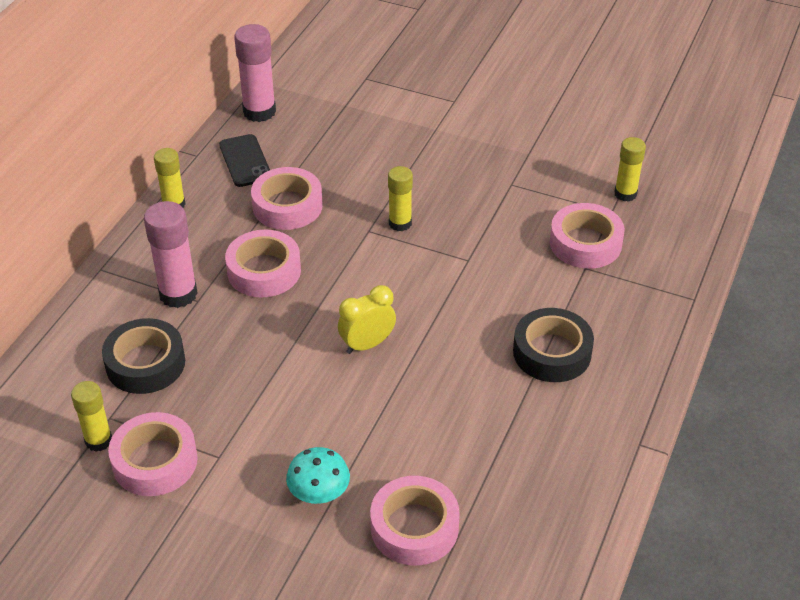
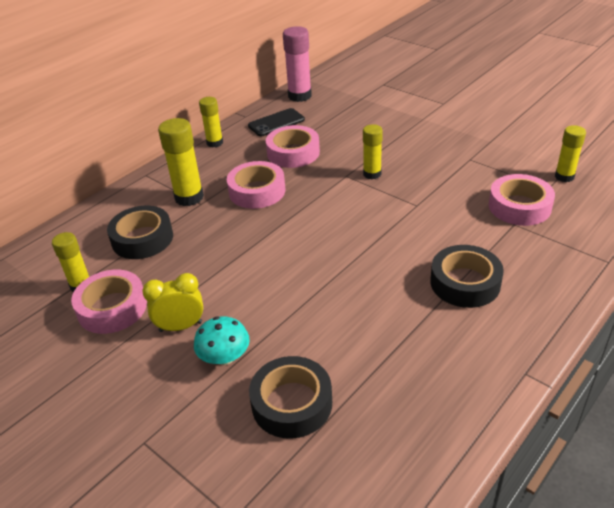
camera: 20 degrees right, 5 degrees down
pink glue stick [144,201,198,308] -> yellow glue stick [158,118,204,206]
black phone [219,134,270,187] -> black phone turned 60 degrees clockwise [248,108,305,136]
yellow clock [338,285,396,354] -> yellow clock moved to [142,273,203,332]
pink tape [370,476,460,566] -> black tape [249,356,332,439]

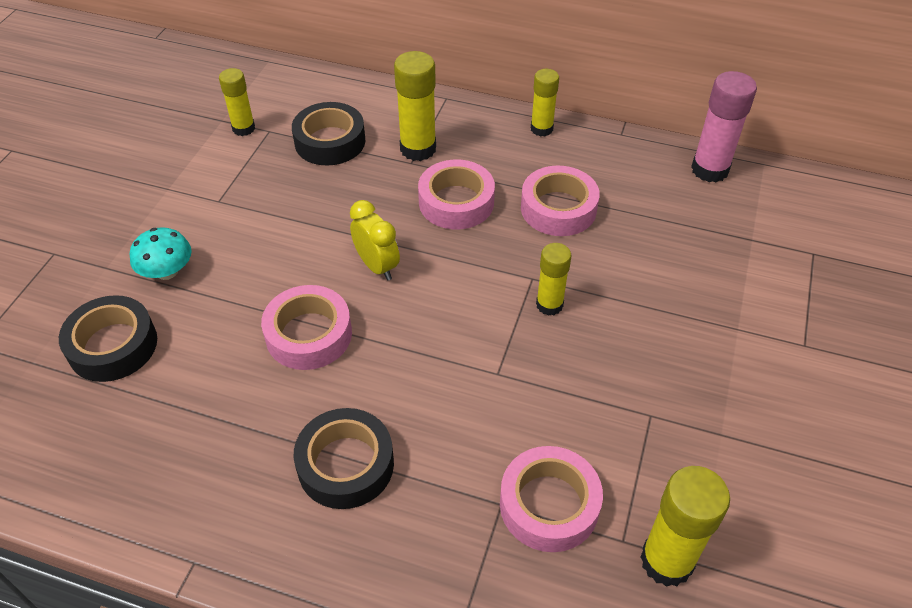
camera: 65 degrees right, 10 degrees up
pink tape [71,270,147,334] -> pink tape moved to [261,285,352,370]
yellow clock [142,273,203,332] -> yellow clock moved to [350,200,400,281]
black phone [248,108,305,136] -> none
yellow glue stick [555,125,586,182] -> yellow glue stick [641,466,730,587], size x1.56

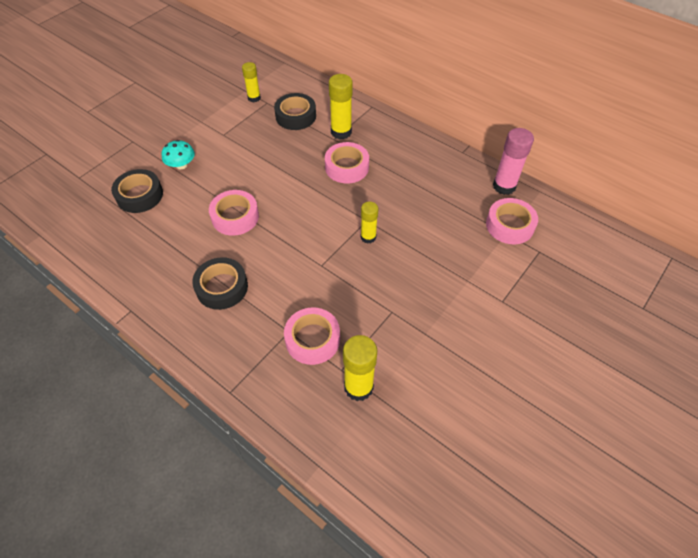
camera: 20 degrees right, 5 degrees up
yellow clock [350,200,400,281] -> none
pink tape [521,165,600,236] -> pink tape moved to [486,198,538,244]
yellow glue stick [531,69,559,136] -> none

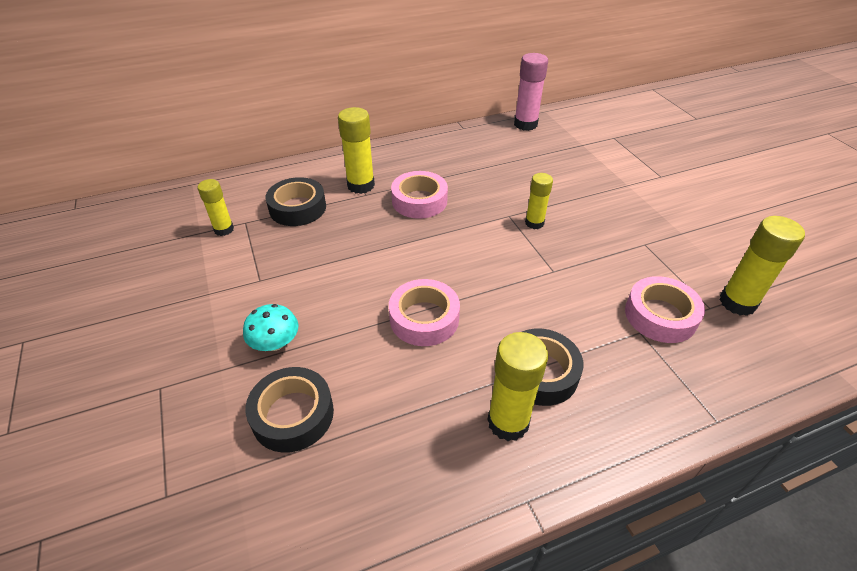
camera: 60 degrees left, 10 degrees down
pink tape [486,198,538,244] -> none
none -> yellow glue stick [487,332,548,441]

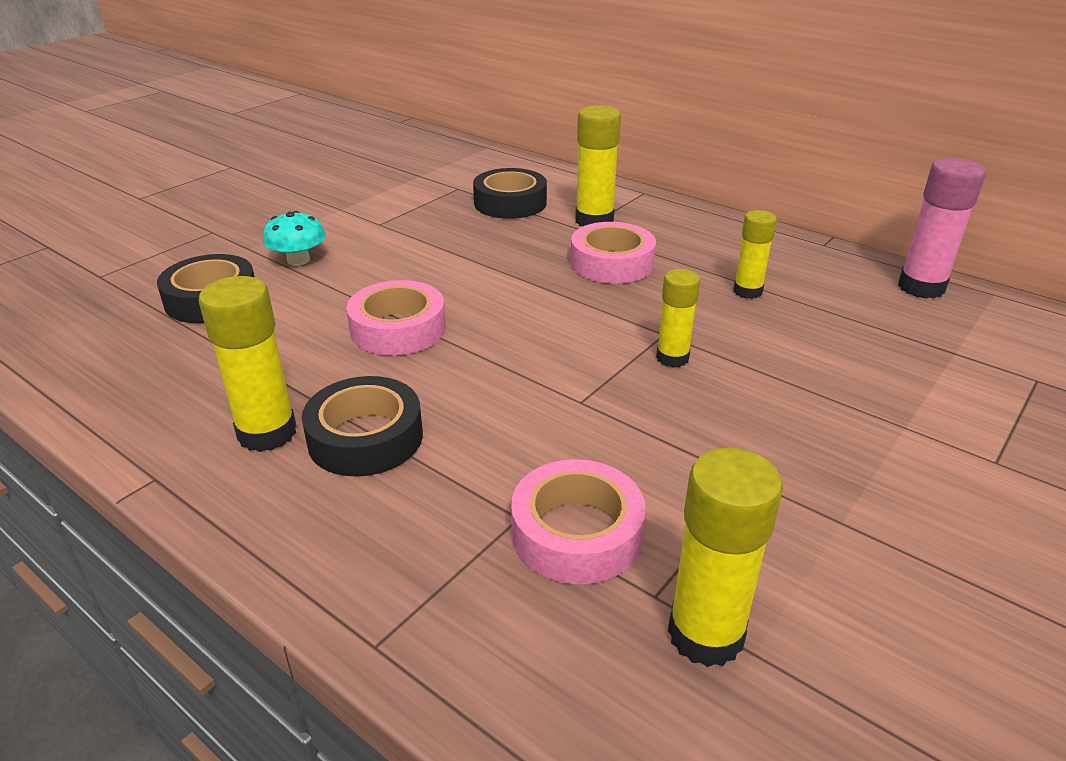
camera: 60 degrees right, 10 degrees down
yellow glue stick [198,179,234,236] -> yellow glue stick moved to [733,210,777,299]

